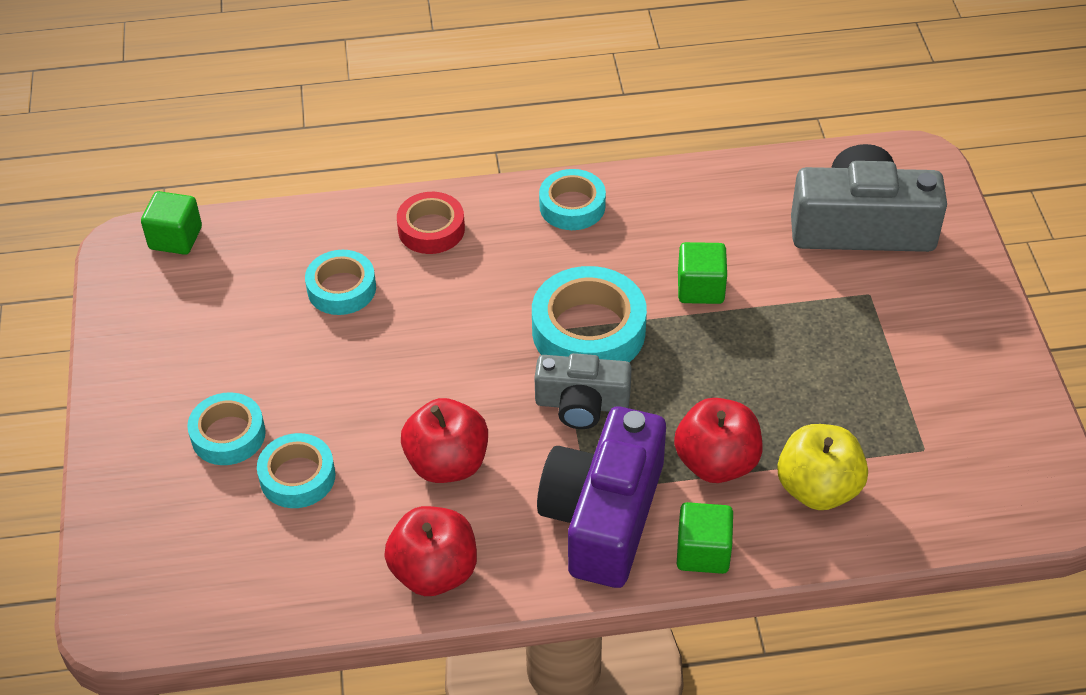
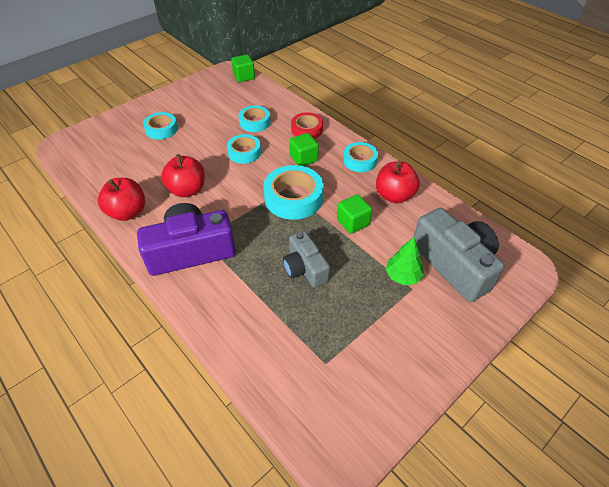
camera: 55 degrees right, 0 degrees up
turquoise tape [257,433,336,508] -> turquoise tape moved to [227,134,261,164]
grey camera [534,353,632,429] -> grey camera moved to [283,231,330,287]
red apple [674,398,763,483] -> red apple moved to [376,162,420,204]
green cube [677,502,733,574] -> green cube moved to [289,133,319,166]
yellow apple [777,424,868,510] -> none
none -> green tree [386,237,424,285]

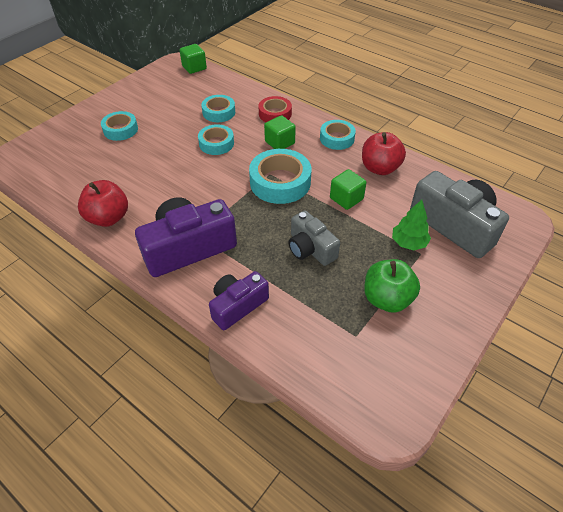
camera: 10 degrees left, 0 degrees up
red apple [161,154,205,197] -> none
none -> purple camera [209,271,269,330]
none -> green apple [364,259,420,313]

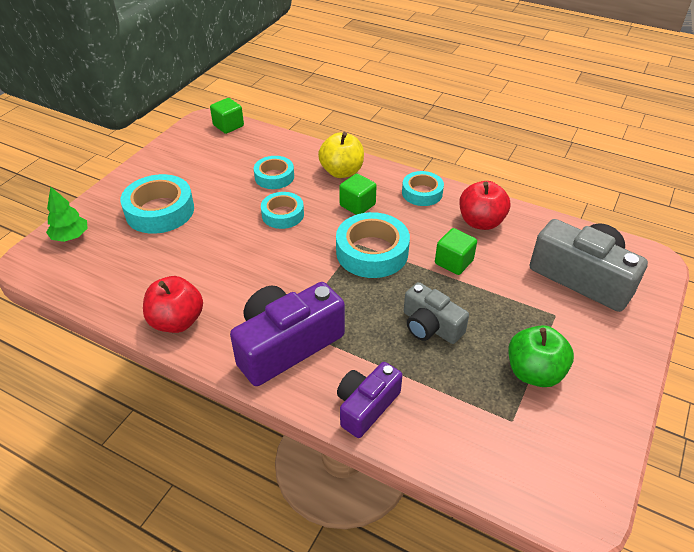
camera: 10 degrees left, 5 degrees down
turquoise tape [101,111,138,141] -> turquoise tape [120,174,194,234], size x1.61
red tape [259,96,292,122] -> yellow apple [318,132,364,178]
green tree [392,199,431,250] -> green tree moved to [46,186,88,242]

